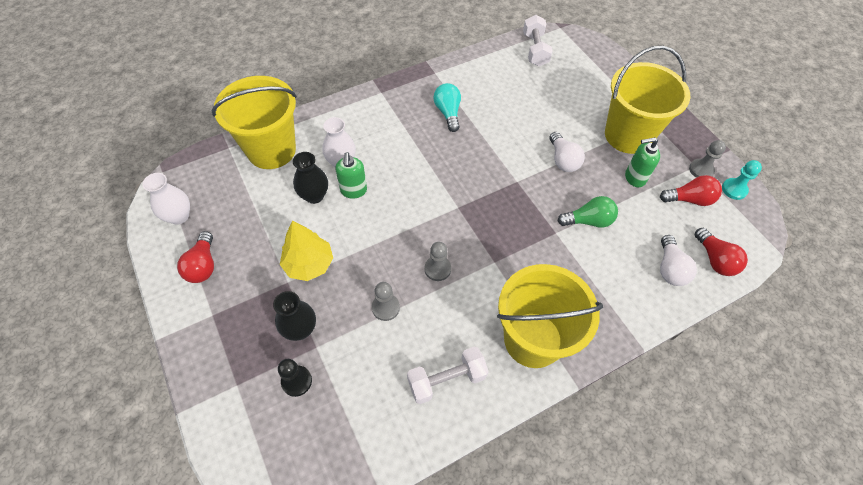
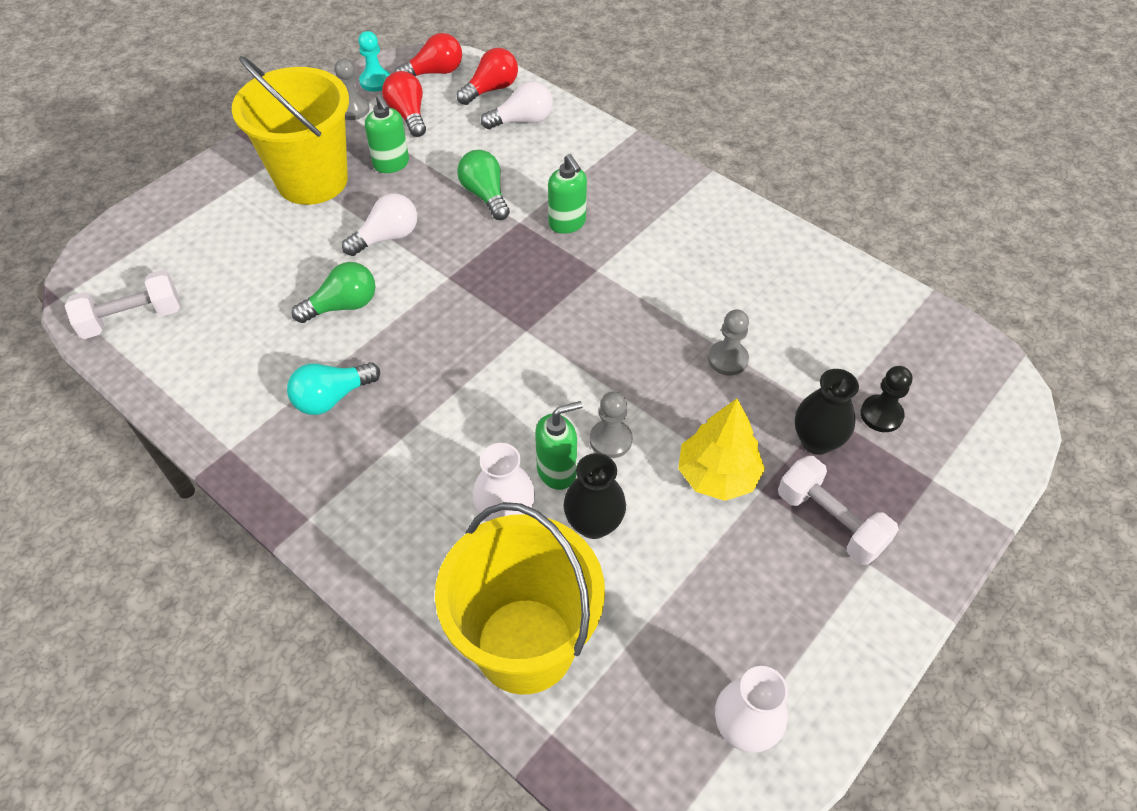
camera: 110 degrees left, 5 degrees down
red light bulb [177,231,214,283] -> red light bulb moved to [395,33,462,76]
white dumbbell [407,346,488,404] -> white dumbbell moved to [778,456,899,565]
grey pawn [424,242,451,281] -> grey pawn moved to [590,392,632,458]
yellow bucket [497,264,603,368] -> none
none -> green light bulb [292,262,375,323]
none -> green soap dispenser [548,154,587,234]

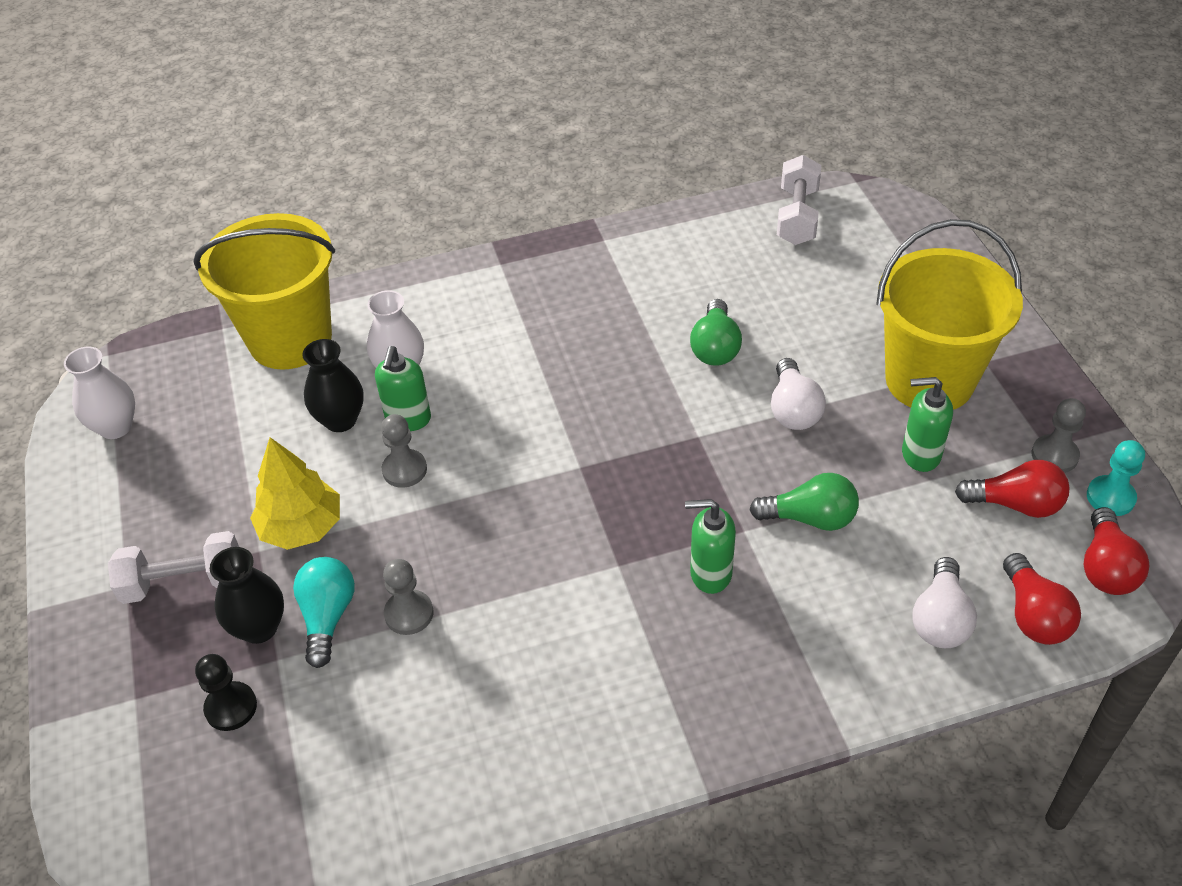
camera: 125 degrees right, 5 degrees down
turquoise light bulb [287,362,380,415] -> turquoise light bulb moved to [293,557,355,668]

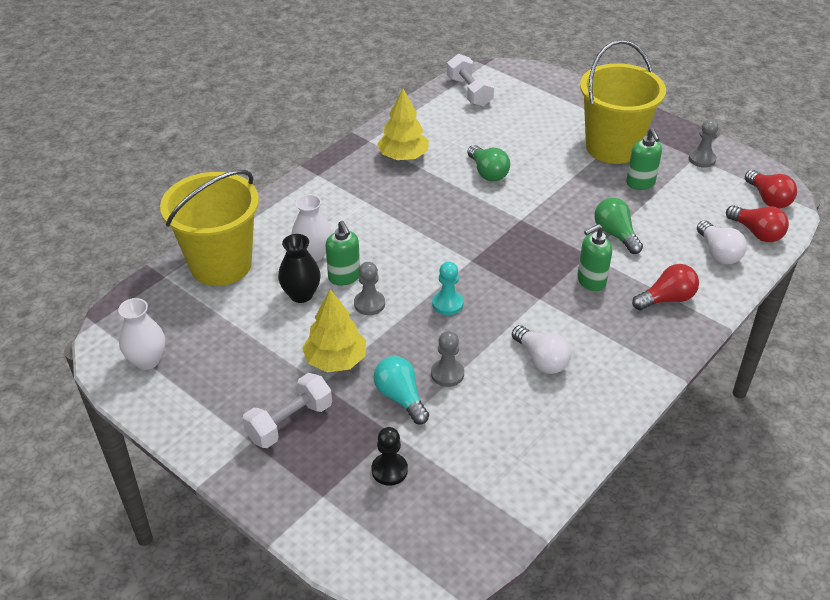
camera: 35 degrees left, 5 degrees down
black vase [210,547,284,644] -> none
green light bulb [750,473,859,531] -> green light bulb turned 90 degrees counterclockwise [594,198,643,254]
white light bulb [771,358,826,430] -> white light bulb moved to [512,325,572,374]
green soap dispenser [902,377,953,472] -> green soap dispenser turned 75 degrees counterclockwise [626,128,662,190]
red light bulb [955,460,1070,518] -> red light bulb moved to [632,264,699,310]
turquoise pawn [1087,440,1145,516] -> turquoise pawn moved to [432,262,464,315]
none -> yellow tree [377,89,429,160]

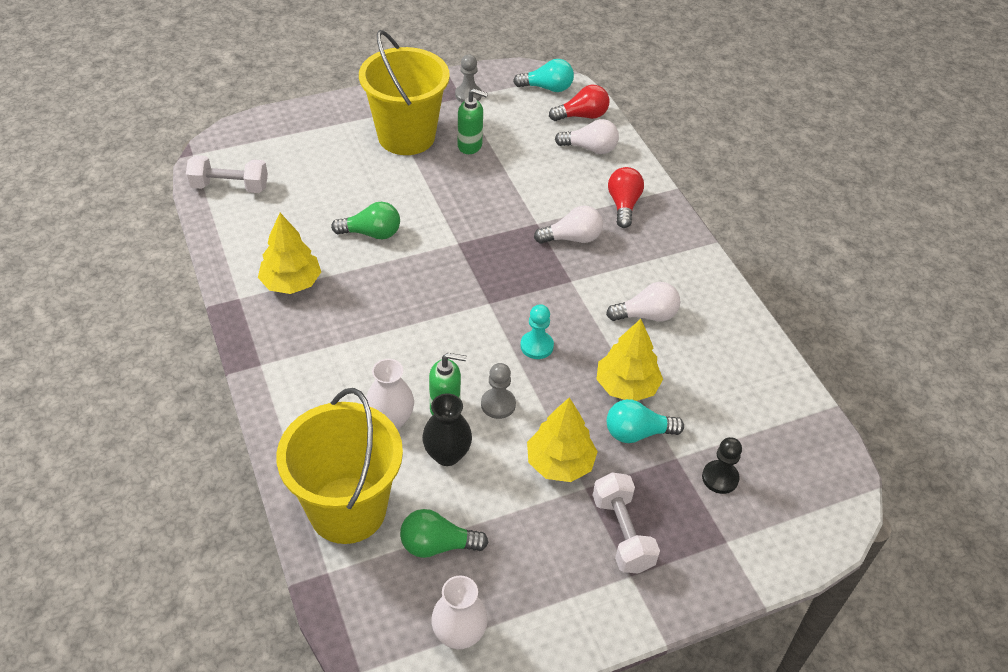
camera: 65 degrees left, 5 degrees up
grey pawn [431,331,464,387] -> yellow tree [596,319,663,401]
green soap dispenser [577,224,612,291] -> white light bulb [534,206,603,244]
green light bulb [594,198,643,254] -> green light bulb moved to [400,509,488,558]
red light bulb [745,170,797,209] -> turquoise light bulb [513,59,574,92]

